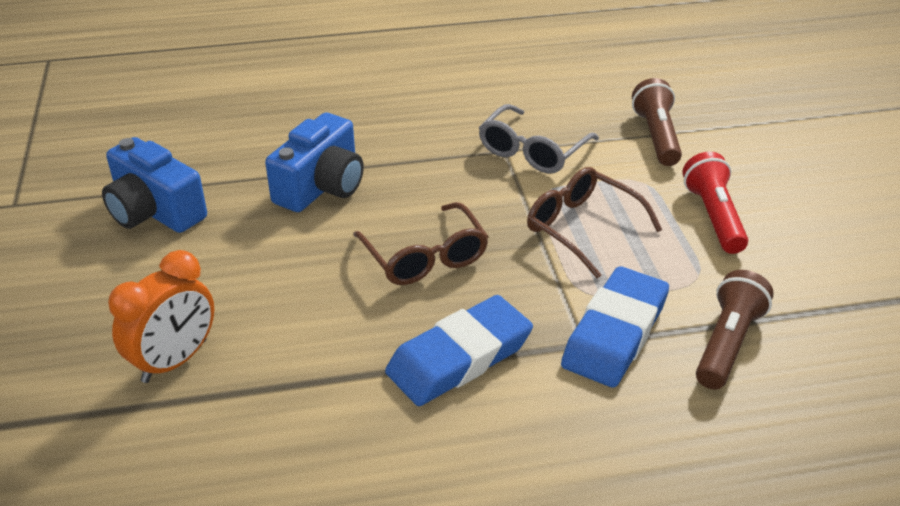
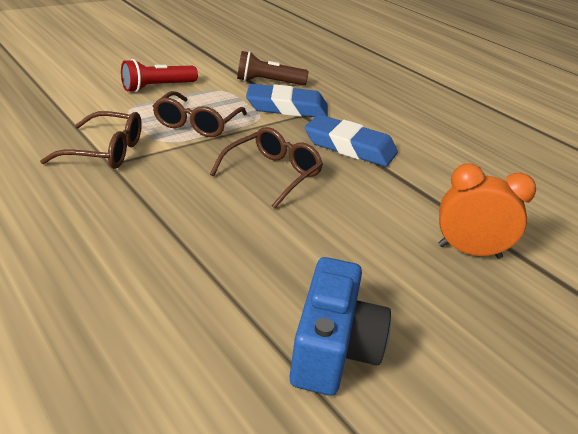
camera: 120 degrees left, 5 degrees down
blue camera [265,113,364,212] -> none
grey glasses [479,104,599,174] -> brown glasses [40,111,142,169]
brown flashlight [632,78,682,166] -> none

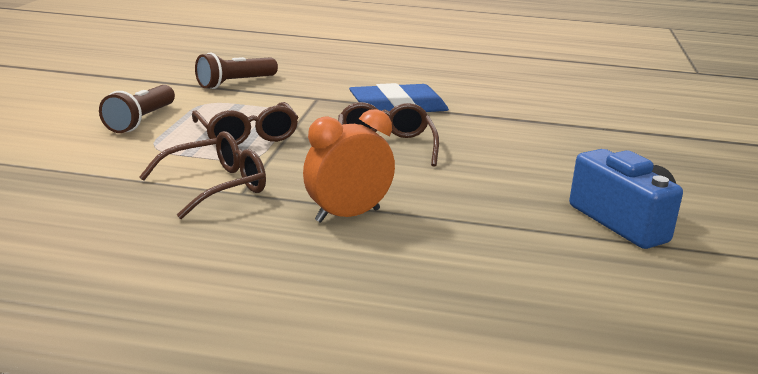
camera: 40 degrees left, 10 degrees down
red flashlight [121,59,198,92] -> brown flashlight [99,85,175,133]
blue eraser [246,84,328,117] -> none
orange clock [438,164,536,259] -> orange clock moved to [303,109,395,223]

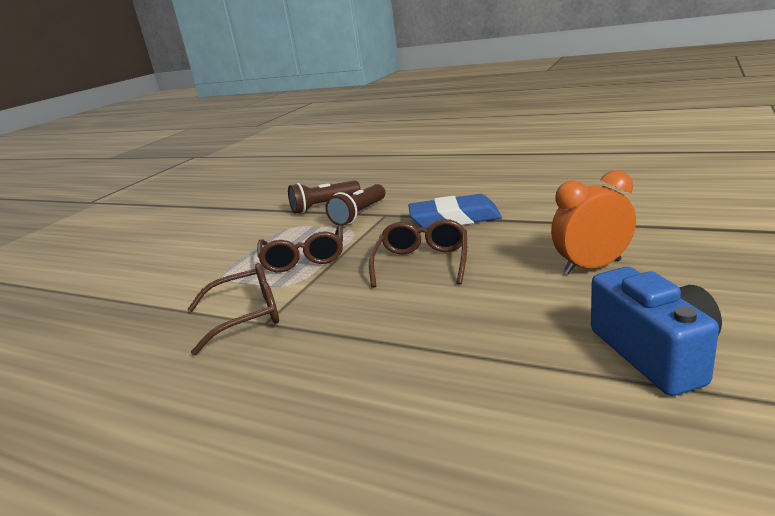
camera: 20 degrees right, 0 degrees up
brown flashlight [99,85,175,133] -> brown flashlight moved to [325,184,385,226]
orange clock [303,109,395,223] -> orange clock moved to [551,170,636,274]

